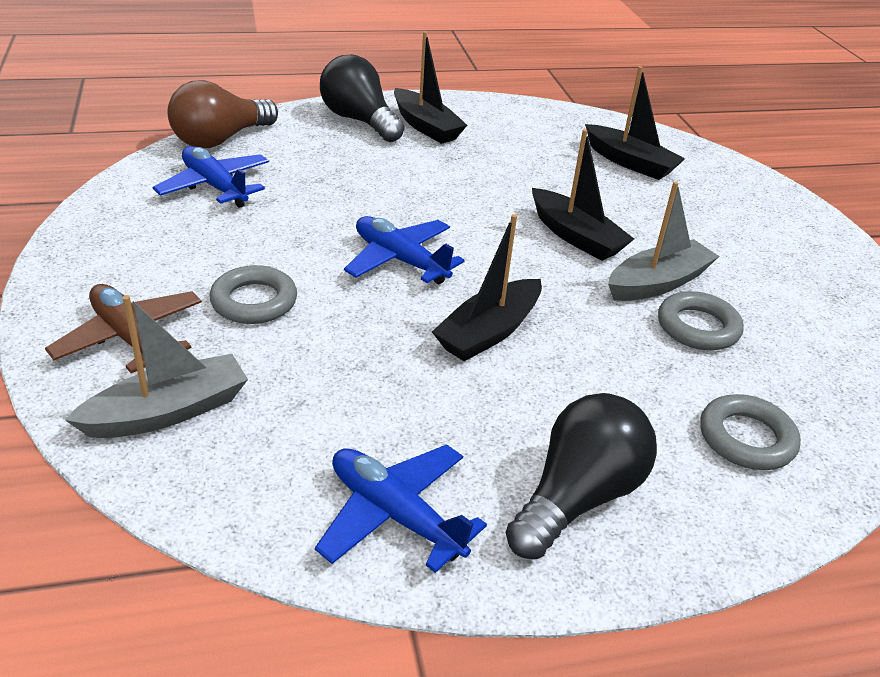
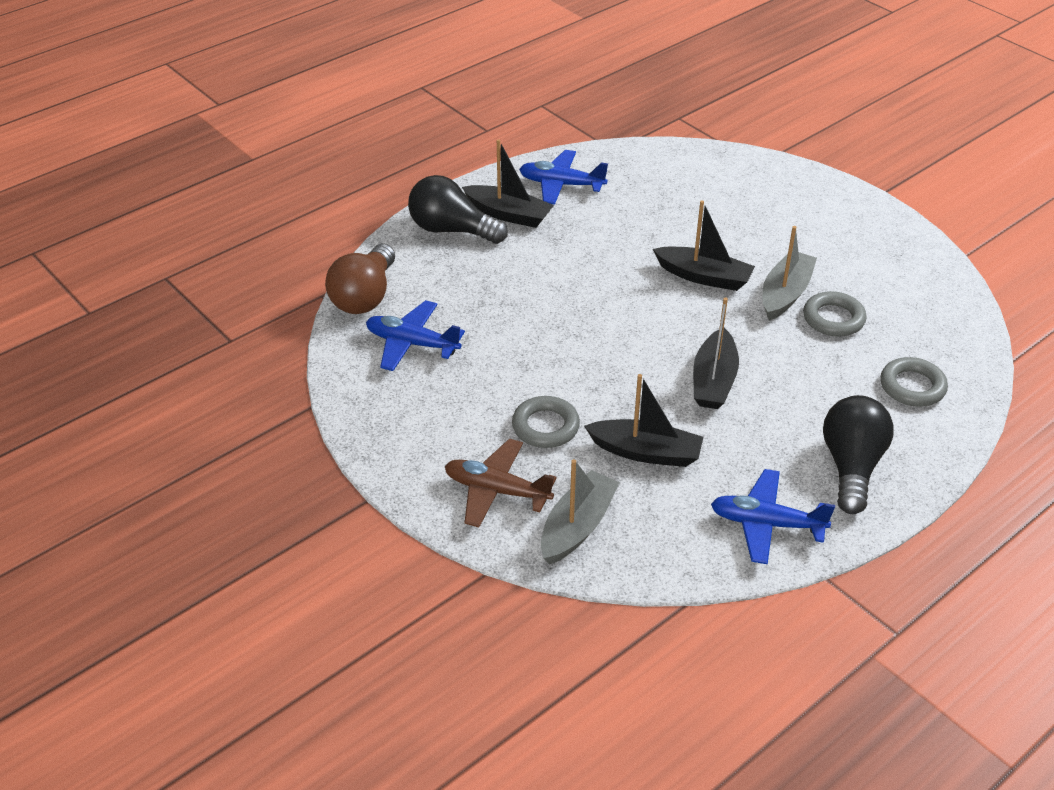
camera: 25 degrees left, 5 degrees up
blue plane [344,216,465,284] -> blue plane moved to [519,150,608,205]
black boat [585,66,685,180] -> black boat moved to [584,374,703,467]

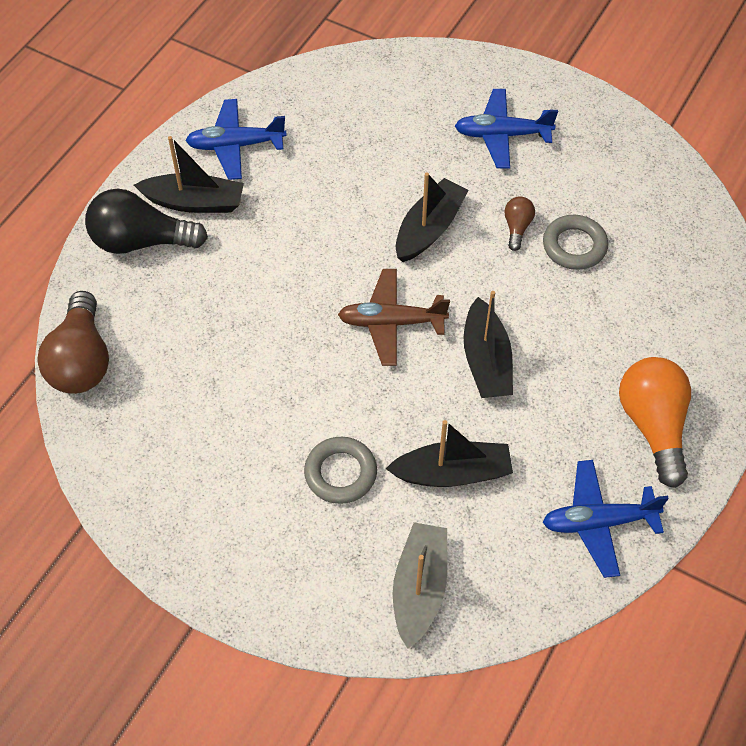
camera: 20 degrees left, 15 degrees up
blue plane [366,300,465,371] -> blue plane moved to [455,89,558,168]
brown plane [445,439,557,528] -> brown plane moved to [338,269,450,366]
black boat [653,200,755,291] -> black boat turned 60 degrees counterclockwise [396,172,469,262]
grey boat [762,226,817,321] -> brown light bulb [504,197,535,251]
black light bulb [823,395,894,514] -> orange light bulb [619,357,691,488]
grey ring [881,357,948,407] -> none

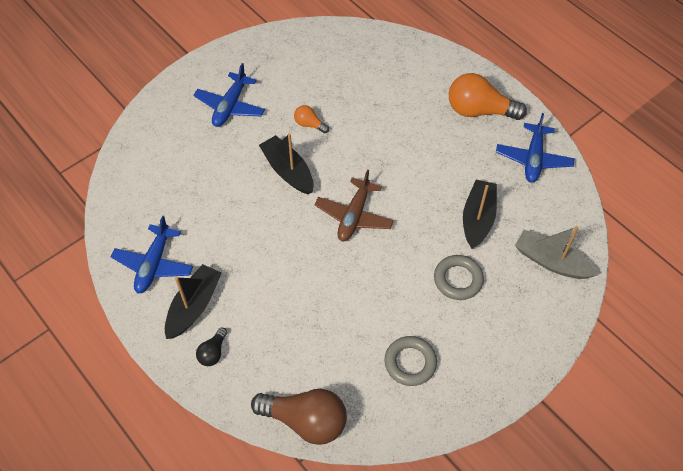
camera: 70 degrees left, 0 degrees up
black light bulb [85,189,208,254] -> black light bulb [196,328,227,366], size x0.48
black boat [464,291,513,398] -> none
brown light bulb [504,197,535,251] -> orange light bulb [294,105,329,133]
grey ring [543,215,608,270] -> grey ring moved to [384,336,437,386]

